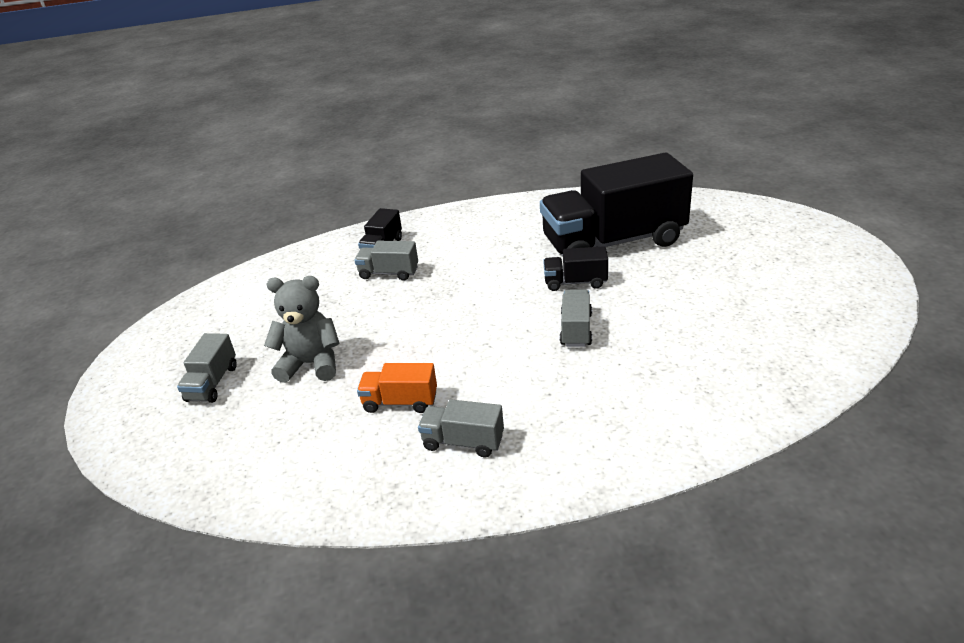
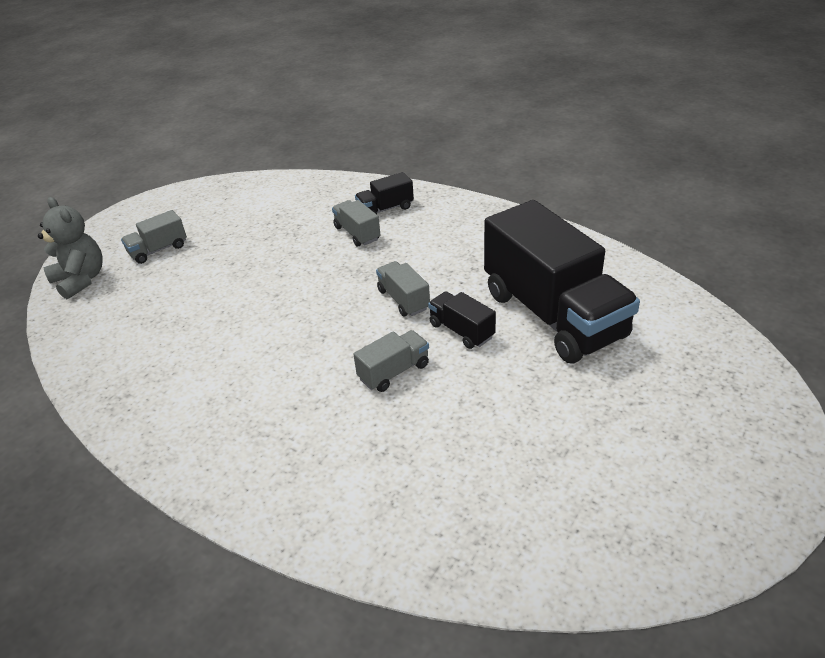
camera: 45 degrees right, 5 degrees up
grey teddy bear [264,276,339,383] -> grey teddy bear moved to [38,197,103,300]
orange truck [357,363,437,413] -> none
grey truck [418,399,504,457] -> grey truck moved to [376,261,430,317]
black truck [540,152,693,256] -> black truck turned 150 degrees counterclockwise [484,200,640,363]

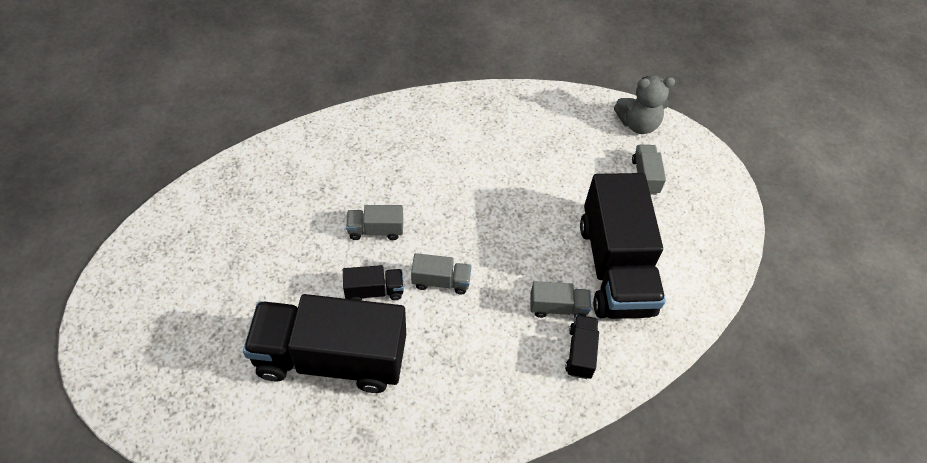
camera: 120 degrees right, 15 degrees up
grey truck [353,330,429,392] -> grey truck turned 90 degrees clockwise [346,205,403,240]
none -> black truck [580,173,666,319]

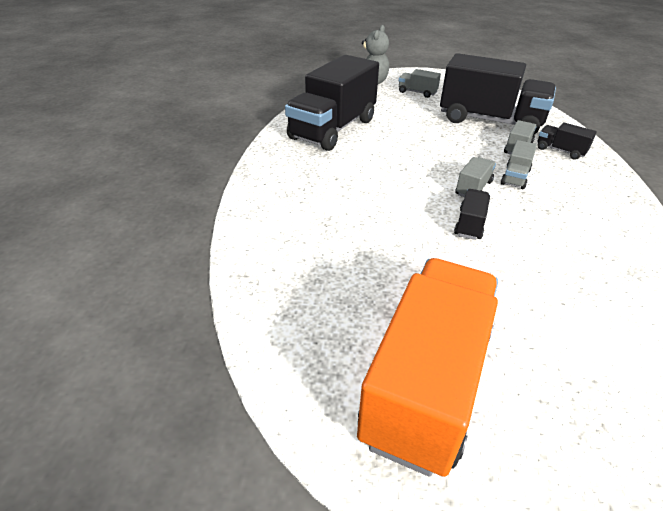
camera: 60 degrees left, 15 degrees down
black truck [243,294,406,393] -> black truck moved to [285,55,379,151]
grey truck [346,205,403,240] -> grey truck moved to [501,140,537,189]
none -> orange truck [357,258,498,477]

